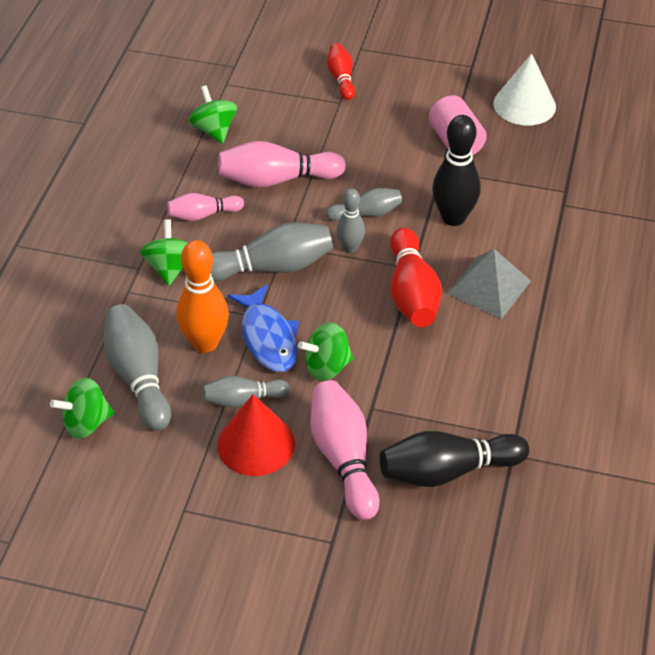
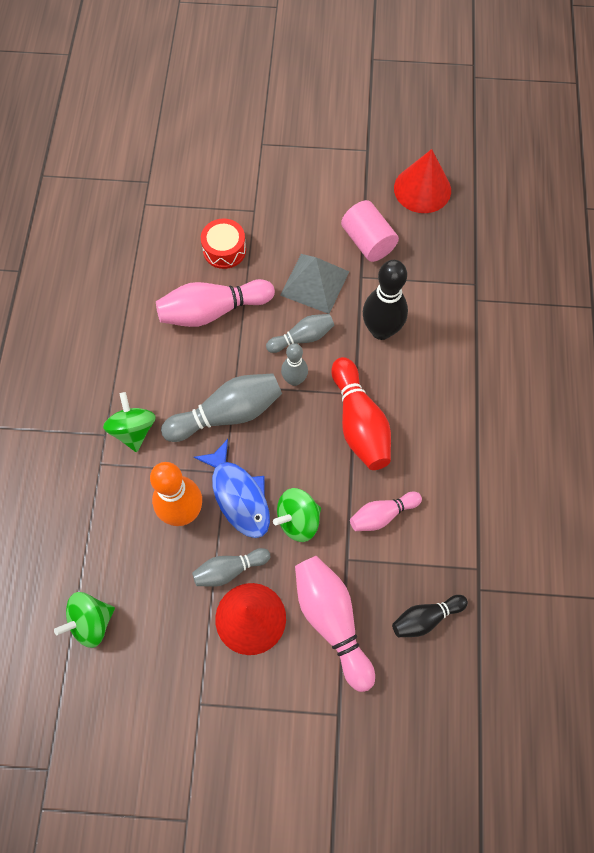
camera: 10 degrees left, 20 degrees up
grey bowling pin [104,304,171,431] -> none
pink bowling pin [167,193,244,221] -> pink bowling pin moved to [350,492,422,531]
green spinning top [188,85,237,144] -> none
red bowling pin [327,43,355,100] -> none
black bowling pin [380,431,529,487] -> black bowling pin [392,595,468,637], size x0.59
grey pyramid [447,249,531,319] -> grey pyramid moved to [280,254,349,314]
white cone [493,53,556,126] -> red cone [394,149,451,213]
none -> red drum [201,218,246,269]

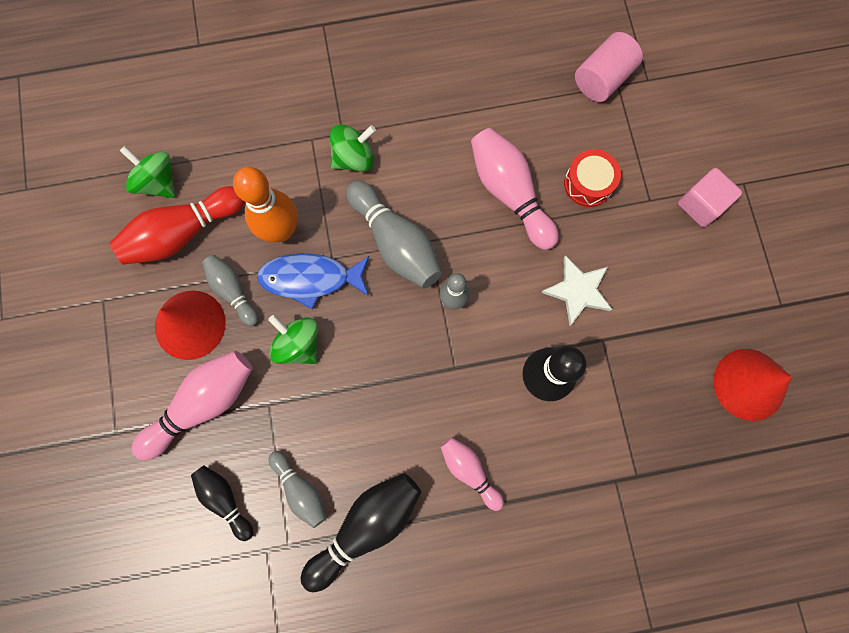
camera: 75 degrees right, 10 degrees up
blue fish [194,439,270,538] -> blue fish turned 45 degrees clockwise [257,253,370,309]
grey bowling pin [266,314,334,353] -> grey bowling pin moved to [268,451,326,528]
grey pyramid [280,254,349,314] -> white star [541,255,612,326]
red bowling pin [332,357,391,470] -> red bowling pin moved to [109,186,245,265]
pink cylinder [341,200,399,262] -> pink cylinder moved to [575,32,643,102]
pink bowling pin [350,492,422,531] -> pink bowling pin moved to [441,437,504,511]
none -> black bowling pin [301,473,421,592]
none -> pink cube [678,168,742,227]

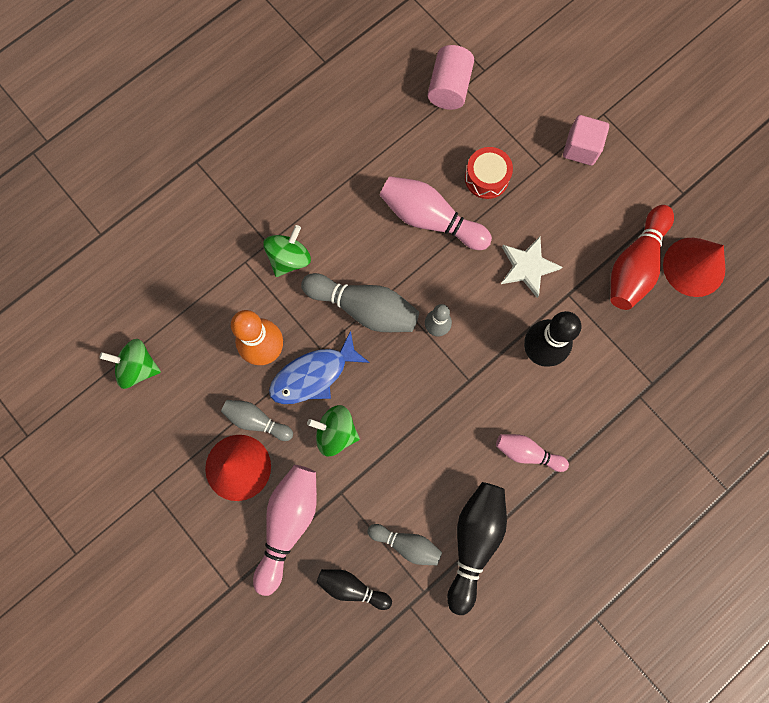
camera: 30 degrees left, 0 degrees up
red bowling pin [109,186,245,265] -> red bowling pin moved to [610,205,674,310]

